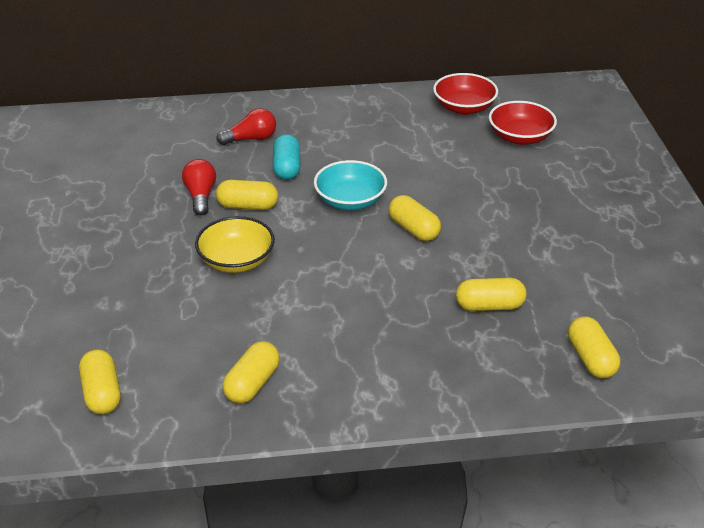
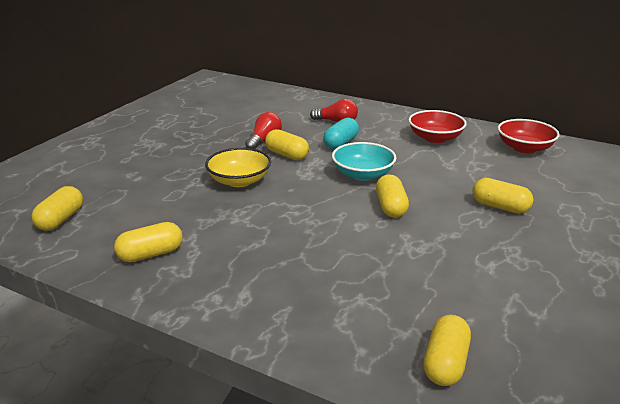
camera: 35 degrees right, 10 degrees down
yellow capsule [456,278,526,311] -> yellow capsule moved to [472,178,534,213]
red bowl [489,101,557,145] -> red bowl moved to [408,110,467,143]

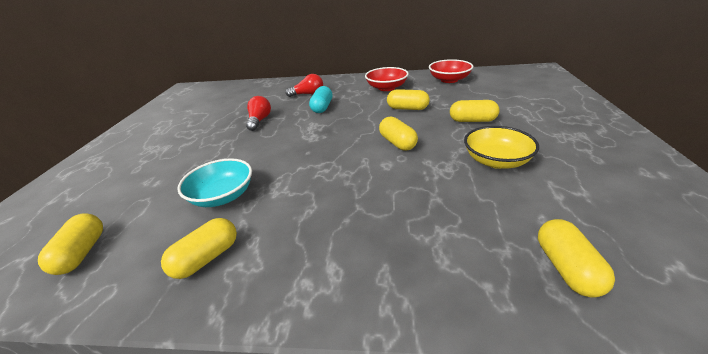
camera: 20 degrees left, 5 degrees up
yellow bowl [205,148,271,187] -> yellow bowl moved to [464,126,539,169]
yellow capsule [265,129,309,160] -> yellow capsule moved to [387,89,430,110]
turquoise bowl [332,142,397,181] -> turquoise bowl moved to [177,158,252,207]

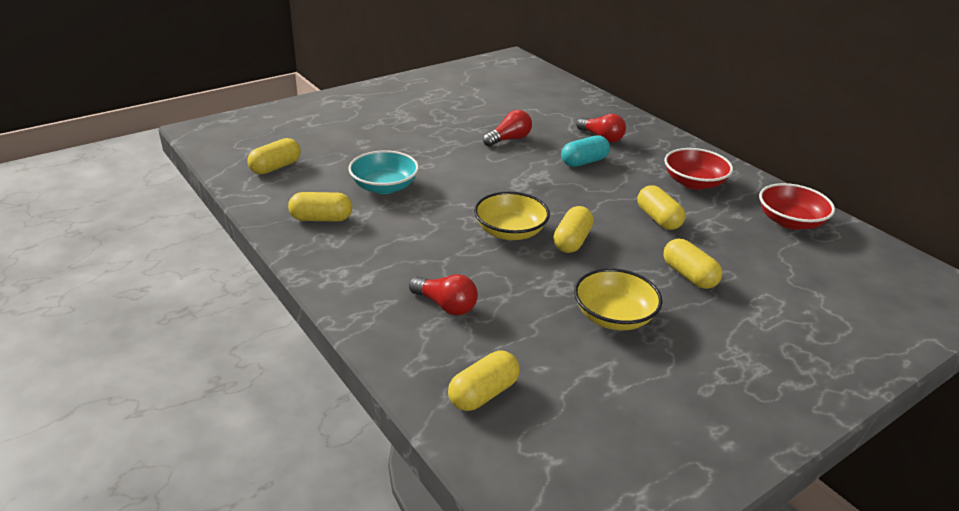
camera: 45 degrees right, 0 degrees up
none -> red light bulb [409,274,478,315]
none -> yellow bowl [474,192,550,240]

